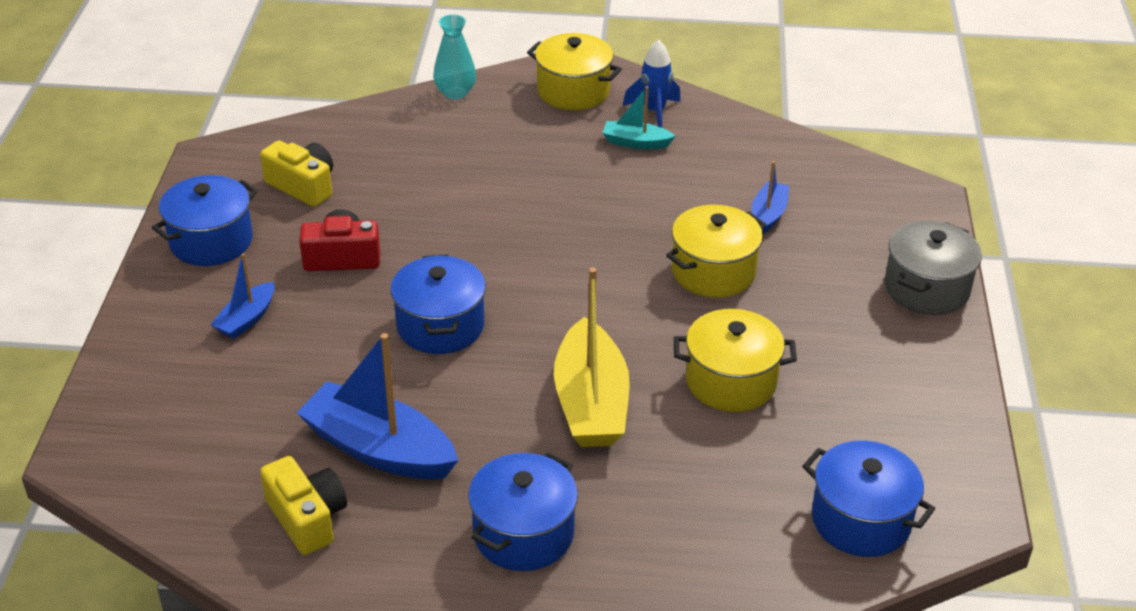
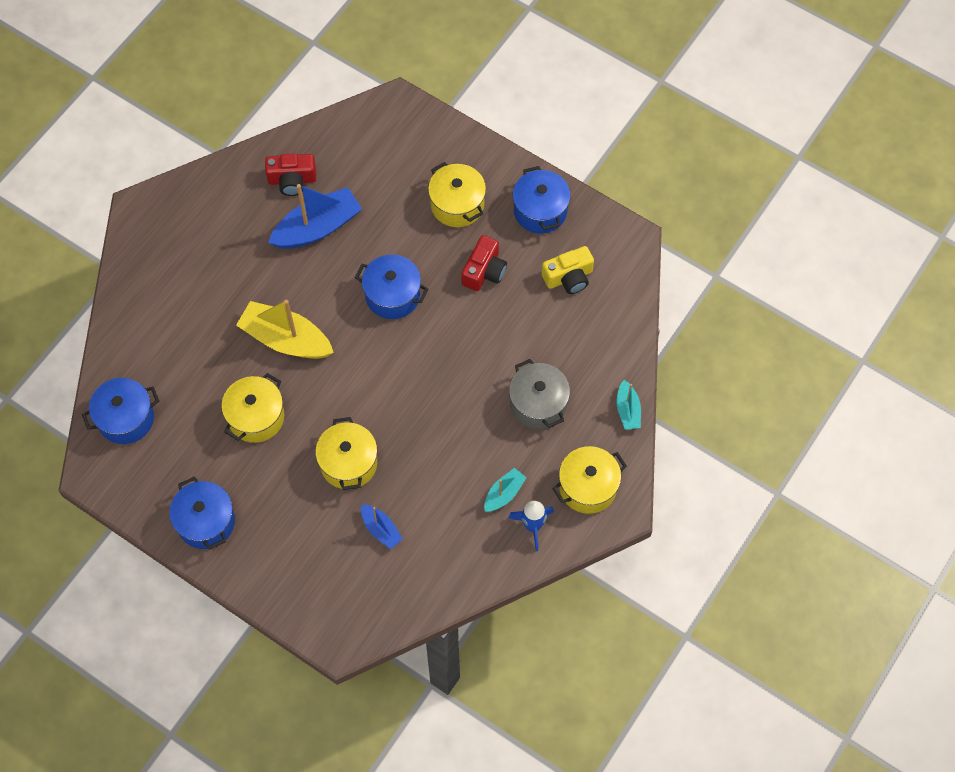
camera: 120 degrees right, 25 degrees up
blue boat [210,253,274,339] -> yellow pot [428,162,486,227]
yellow camera [260,456,347,555] -> red camera [265,153,316,196]
turquoise vase [433,14,476,100] -> turquoise boat [616,380,641,430]
blue pot [468,452,578,571] -> blue pot moved to [169,477,235,550]
grey pot [885,221,982,315] -> grey pot moved to [509,359,570,429]

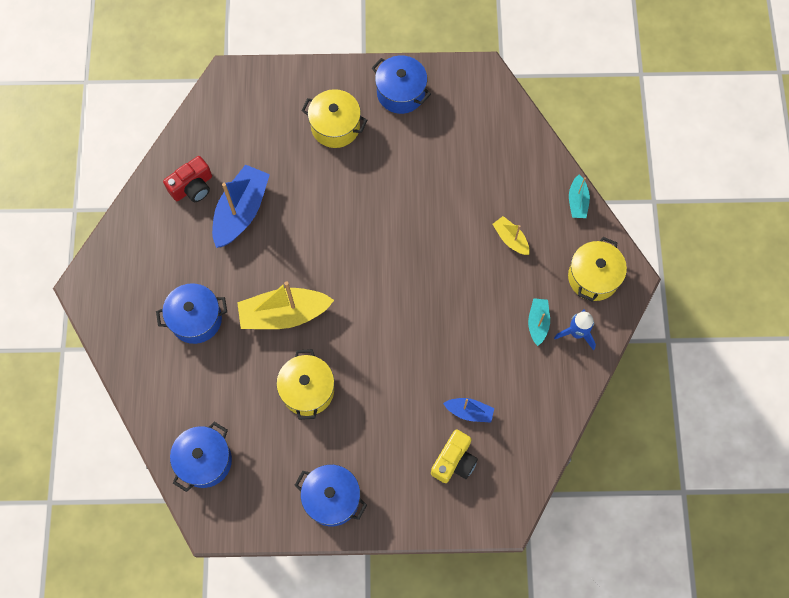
camera: 35 degrees left, 5 degrees up
yellow pot [315,417,377,490] -> none
blue pot [355,254,428,319] -> blue pot moved to [156,283,227,344]
red camera [461,235,507,291] -> none
grey pot [509,359,570,429] -> yellow boat [492,216,530,255]
yellow camera [542,246,594,294] -> yellow camera moved to [431,429,478,483]
turquoise boat [616,380,641,430] -> turquoise boat turned 45 degrees clockwise [569,175,590,218]

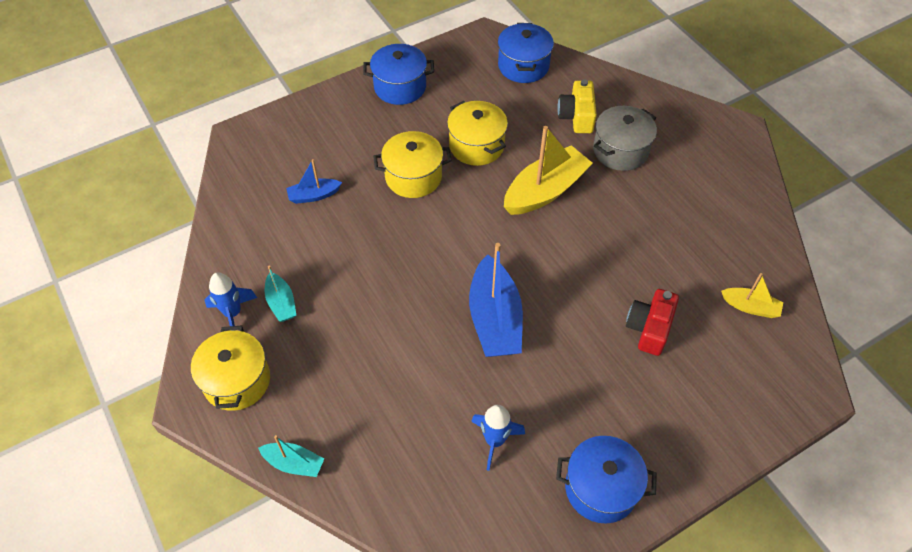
camera: 150 degrees right, 15 degrees down
blue pot [156,283,227,344] -> grey pot [593,106,657,171]
red camera [163,156,212,202] -> red camera moved to [626,289,679,356]
blue boat [212,164,270,248] -> blue boat moved to [469,243,523,357]
yellow pot [301,89,367,148] -> yellow pot moved to [373,131,452,198]
yellow camera [431,429,478,483] -> yellow camera moved to [557,79,597,133]
yellow boat [492,216,530,255] -> yellow boat moved to [721,273,783,318]
turquoise boat [569,175,590,218] -> turquoise boat turned 135 degrees clockwise [258,435,324,477]
none -> blue rocket [471,405,525,471]

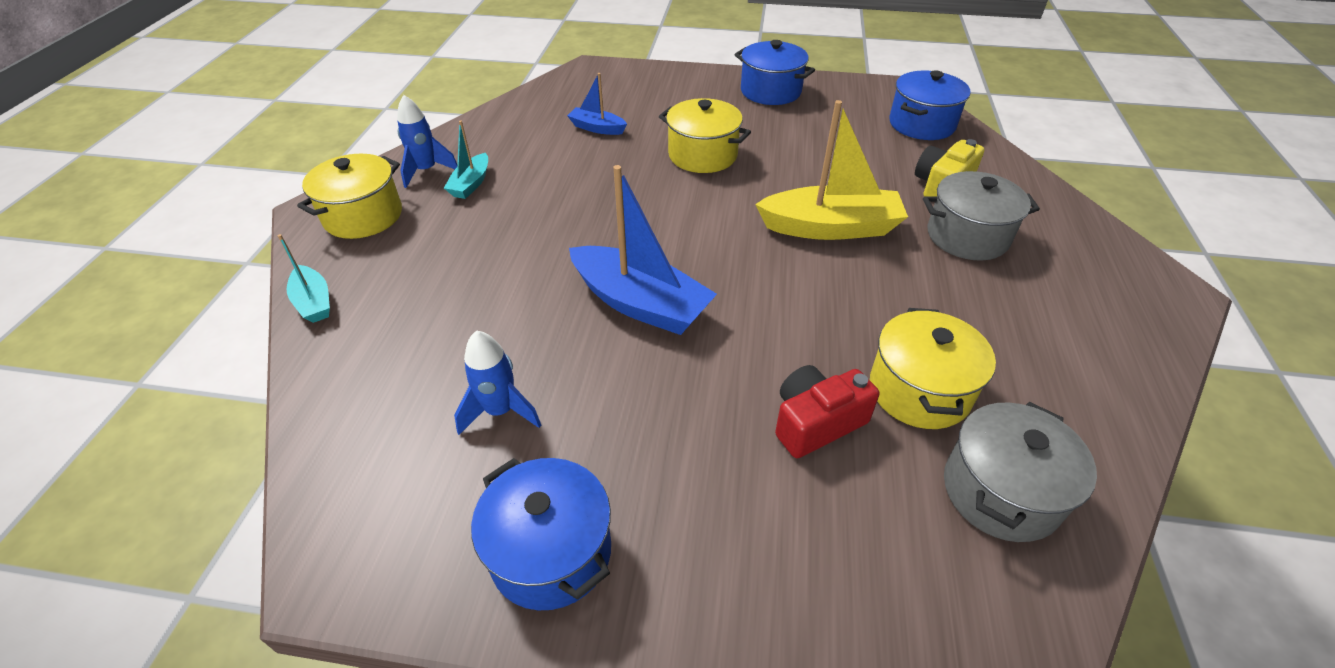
camera: 40 degrees right, 10 degrees down
yellow pot [447,101,508,166] -> yellow pot moved to [870,308,996,429]
blue boat [469,243,523,357] -> blue boat turned 90 degrees counterclockwise [569,165,717,335]
yellow boat [721,273,783,318] -> grey pot [944,402,1097,542]

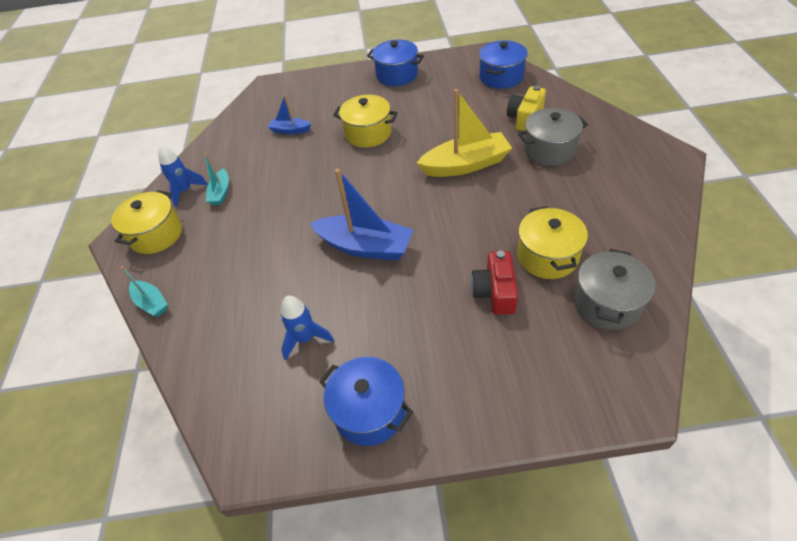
camera: 10 degrees left, 5 degrees up
red camera [775,365,879,458] -> red camera turned 45 degrees counterclockwise [471,251,518,315]

